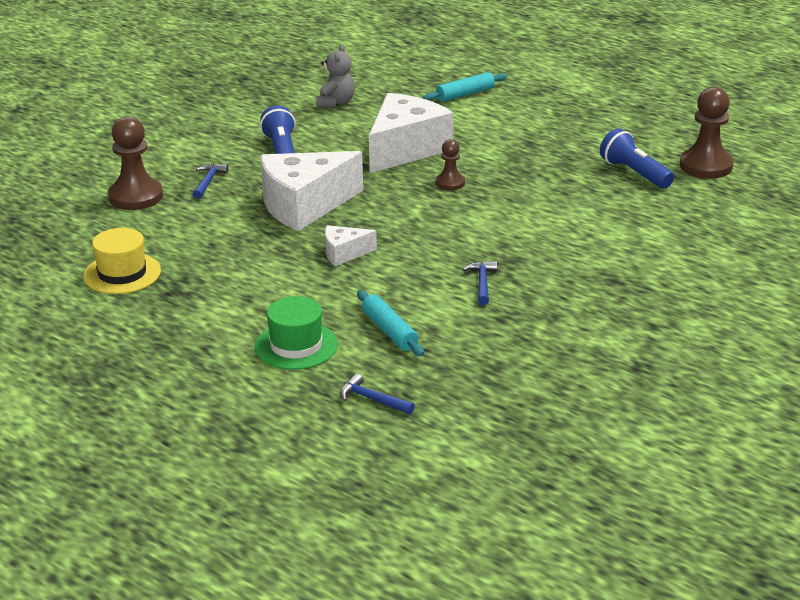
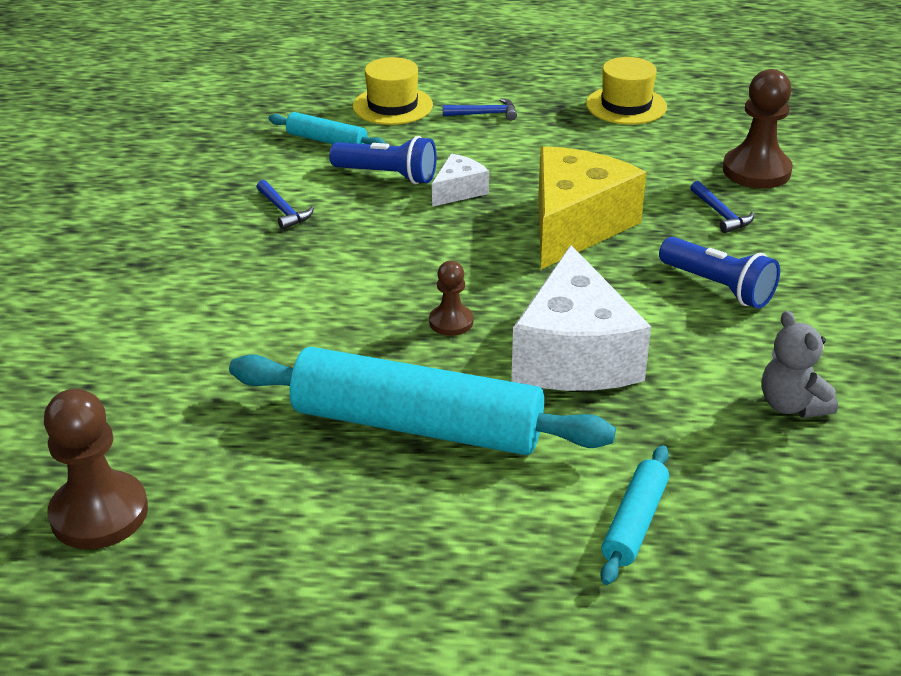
camera: 145 degrees right, 5 degrees up
green hat [255,296,338,370] -> yellow hat [353,57,433,125]
white cheese [260,151,363,231] -> yellow cheese [538,146,646,270]
blue hammer [340,373,415,415] -> blue hammer moved to [443,98,517,121]
blue flashlight [600,128,674,189] -> blue flashlight moved to [329,136,437,184]
none -> turquoise rolling pin [229,347,616,455]

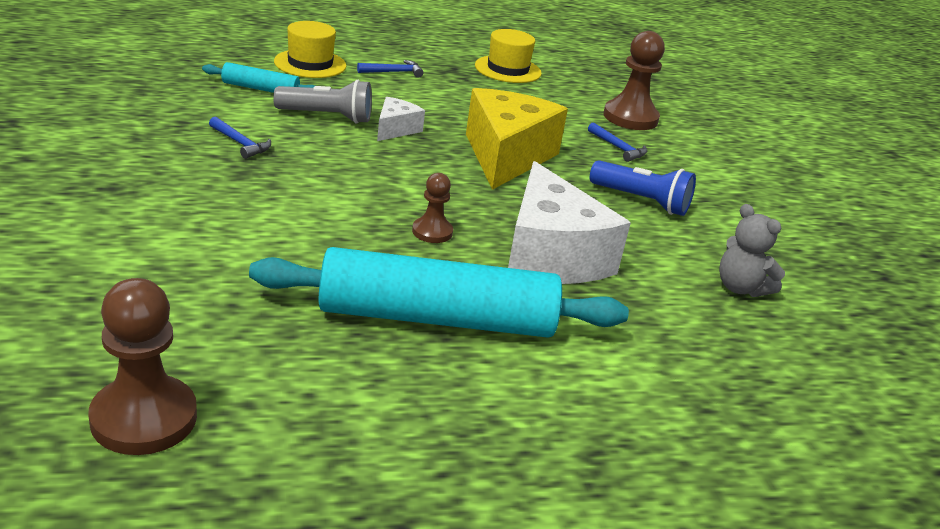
camera: 20 degrees left, 5 degrees down
blue flashlight [329,136,437,184] -> grey flashlight [273,80,372,124]
turquoise rolling pin [600,445,669,585] -> none

